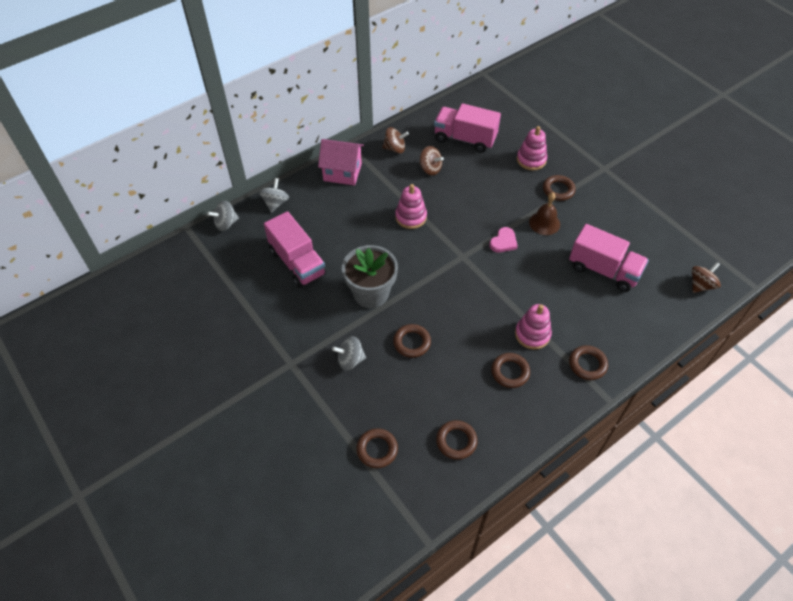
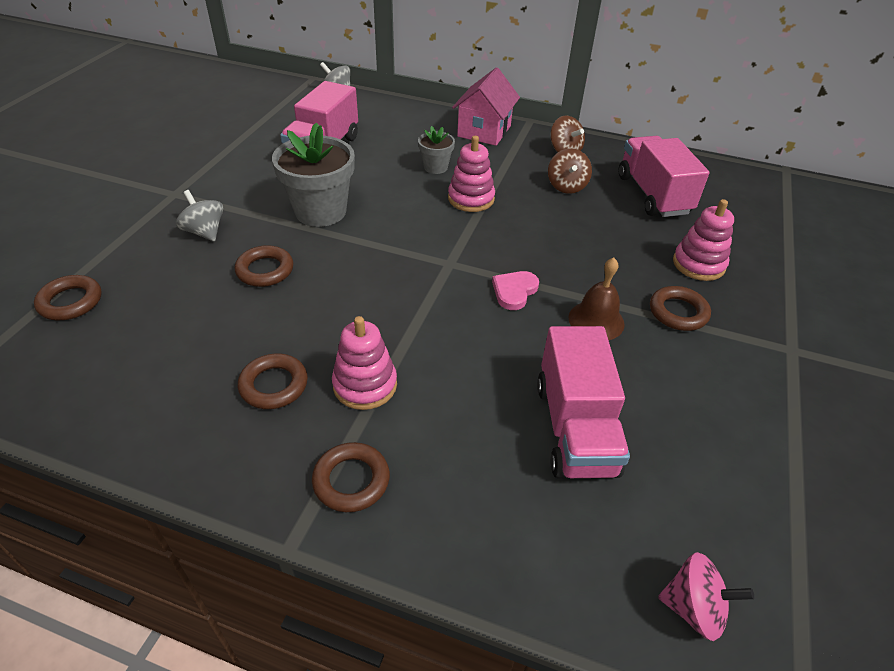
camera: 55 degrees right, 10 degrees down
grey spinning top [259,178,289,213] -> none
pink house [318,139,364,185] -> pink house turned 45 degrees clockwise [452,67,520,146]
brown ring [436,420,478,460] -> none
pink heart [489,227,518,252] -> pink heart turned 120 degrees clockwise [492,271,539,310]
brown spinning top [692,262,721,293] -> pink spinning top [658,552,754,641]
none -> grey flower pot [418,126,455,174]

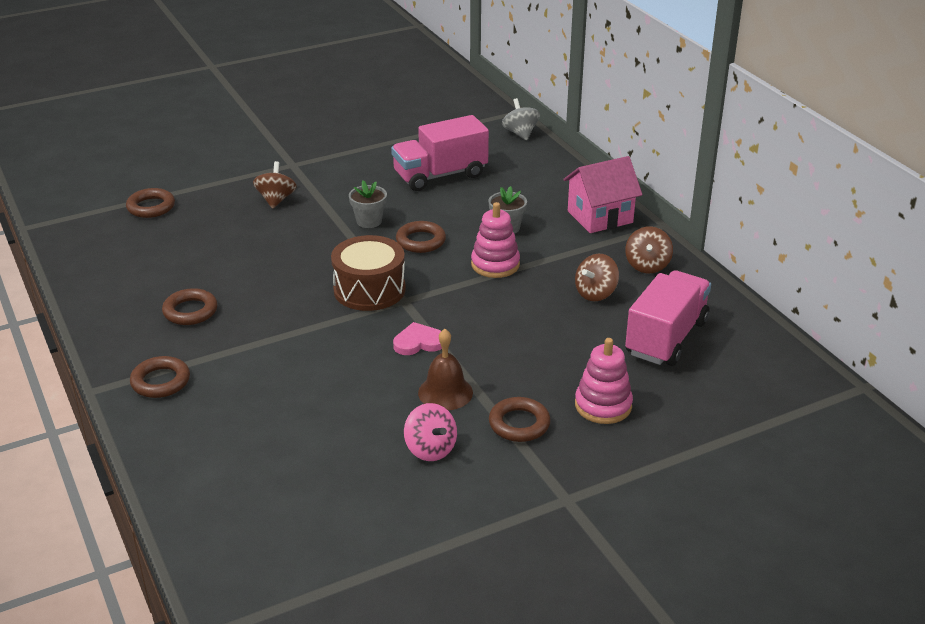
camera: 45 degrees right, 10 degrees down
grey spinning top [176,190,223,241] -> brown spinning top [253,161,297,209]
brown ring [235,245,293,287] -> brown ring moved to [396,221,446,253]
grey flower pot [272,122,355,227] -> grey flower pot [349,180,387,228], size x0.52
pink stacking toy [332,316,397,410] -> none
pink truck [537,326,630,479] -> none
pink spinning top [658,552,754,641] -> pink spinning top moved to [404,403,457,461]
none -> brown drum [331,235,406,311]

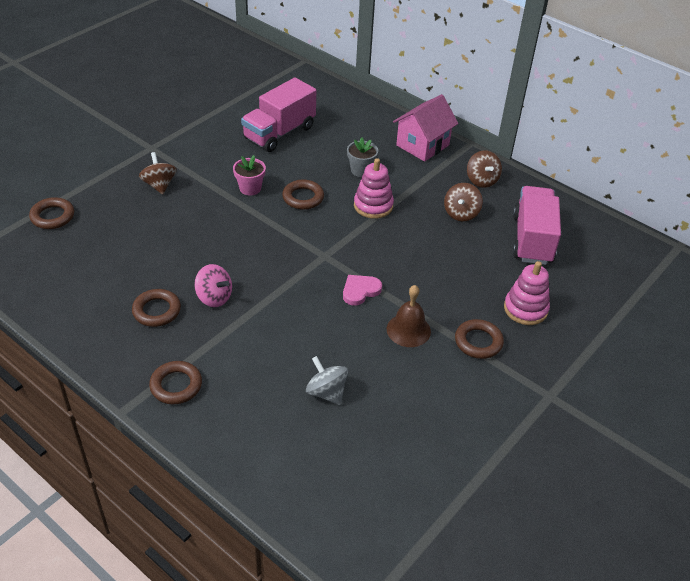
camera: 25 degrees left, 10 degrees up
brown drum [331,235,406,311] -> none
grey flower pot [349,180,387,228] -> pink flower pot [233,155,266,196]
pink spinning top [404,403,457,461] -> pink spinning top moved to [194,264,232,307]
grey spinning top [502,98,540,140] -> grey spinning top moved to [306,356,348,405]

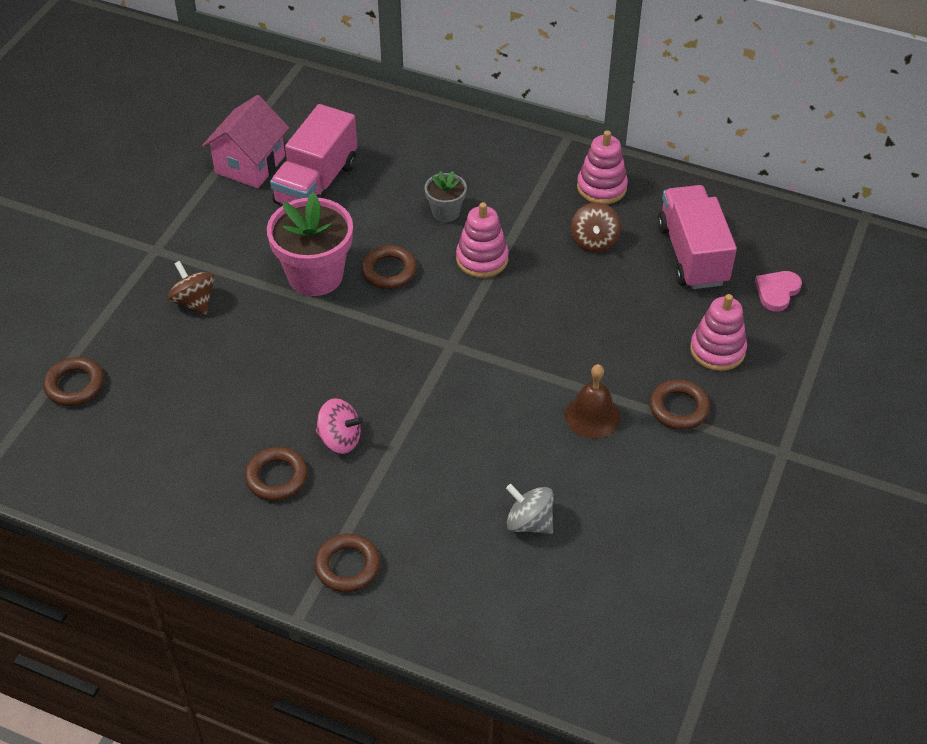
camera: 15 degrees left, 5 degrees up
pink flower pot [233,155,266,196] -> pink flower pot [267,192,353,296], size x1.92
pink heart [343,275,382,306] -> pink heart moved to [755,271,802,312]
pink house [393,94,458,162] -> pink house moved to [202,95,289,188]
brown spinning top [467,150,502,188] -> pink stacking toy [577,130,628,204]

